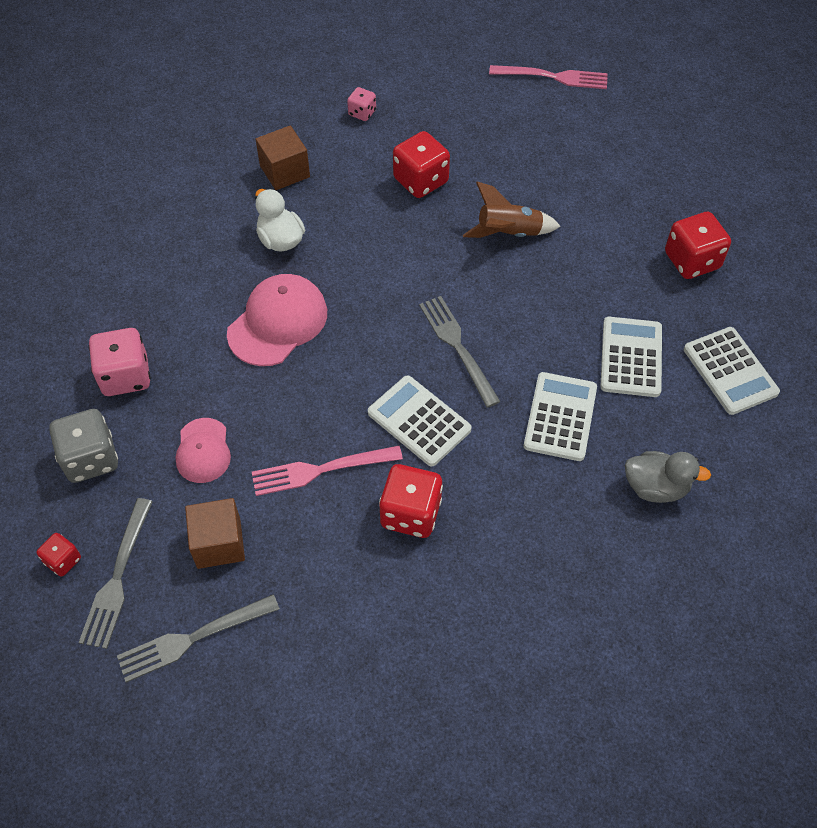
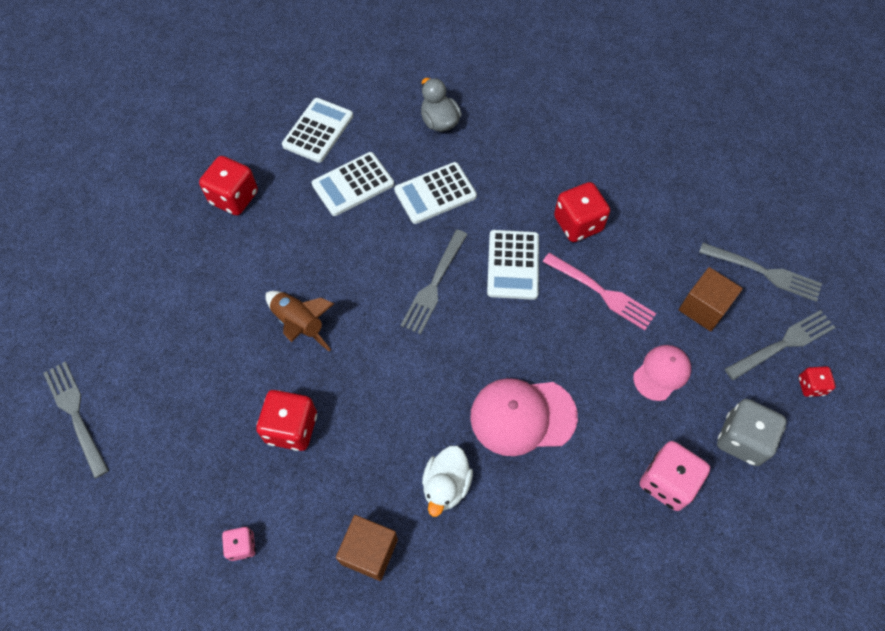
camera: 130 degrees left, 5 degrees up
pink fork [489,65,608,89] -> grey fork [43,362,109,478]

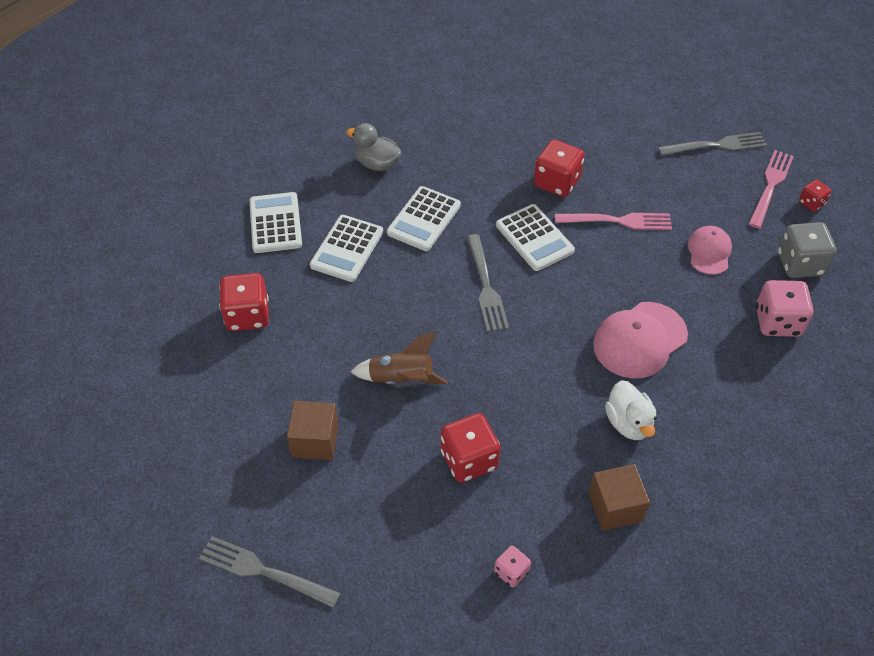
camera: 35 degrees left, 10 degrees down
brown cube [679,267,743,331] -> brown cube moved to [287,401,338,460]
grey fork [725,310,836,380] -> pink fork [748,150,794,229]

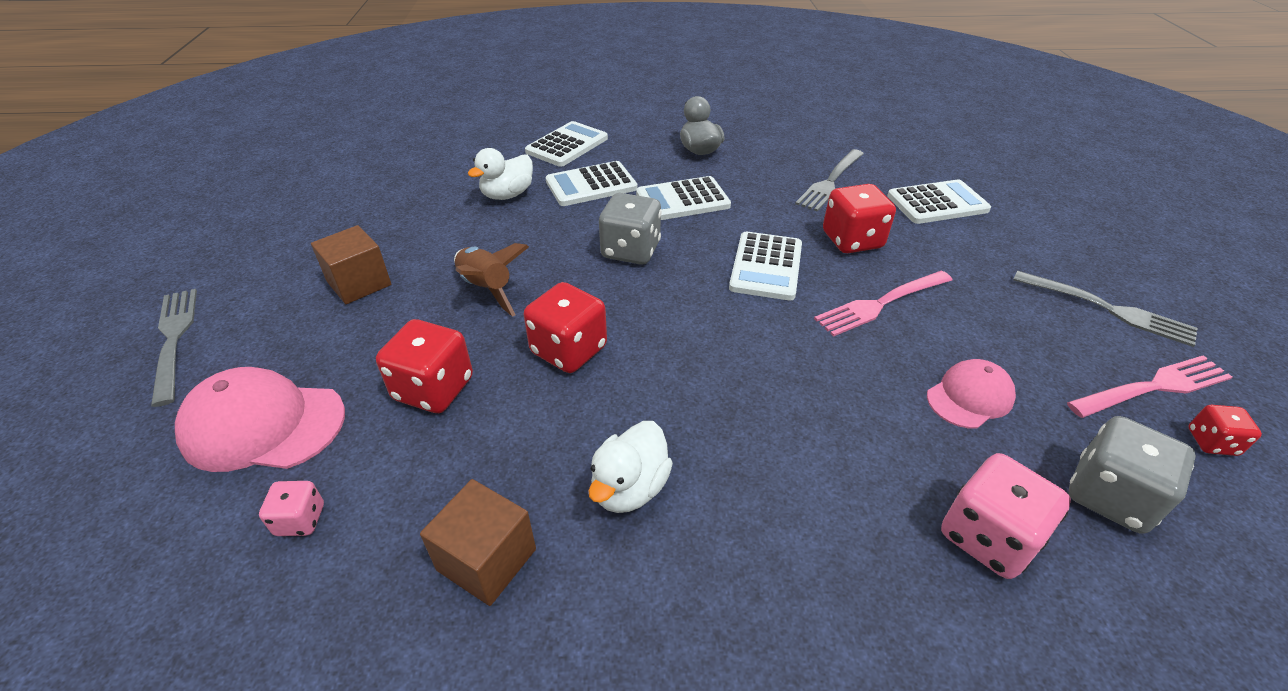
camera: 45 degrees right, 10 degrees down
red dice [219,273,269,331] -> red dice moved to [524,282,607,373]
grey fork [467,234,509,332] -> grey fork moved to [795,149,864,211]
pink fork [555,213,672,230] -> pink fork turned 105 degrees clockwise [814,271,953,337]
pink cap [593,302,688,378] -> pink cap moved to [175,367,345,472]
none -> white duck [468,148,533,200]
none -> grey dice [599,193,662,265]
none -> white calculator [887,179,991,224]

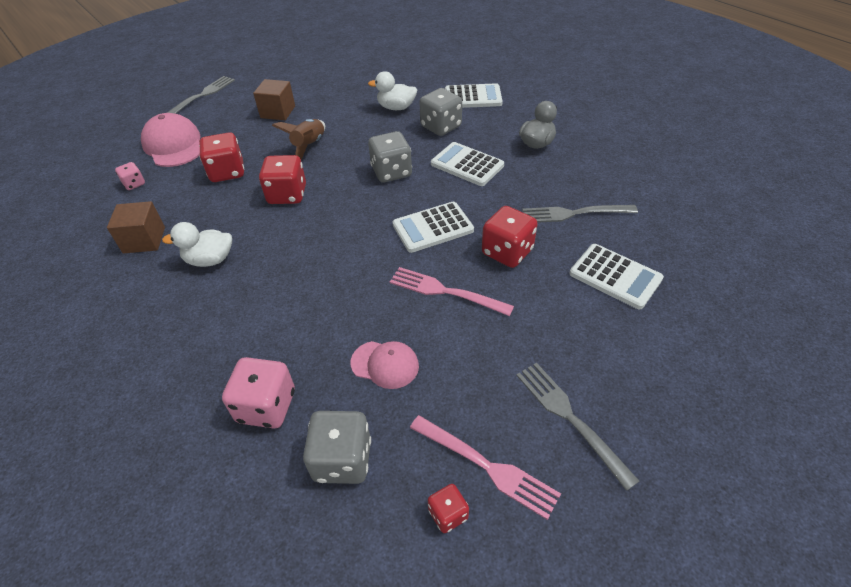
camera: 55 degrees right, 5 degrees up
white calculator [546,161,638,206] -> grey dice [419,88,462,136]
grey fork [1013,271,1198,347] -> grey fork turned 150 degrees clockwise [516,363,639,491]

